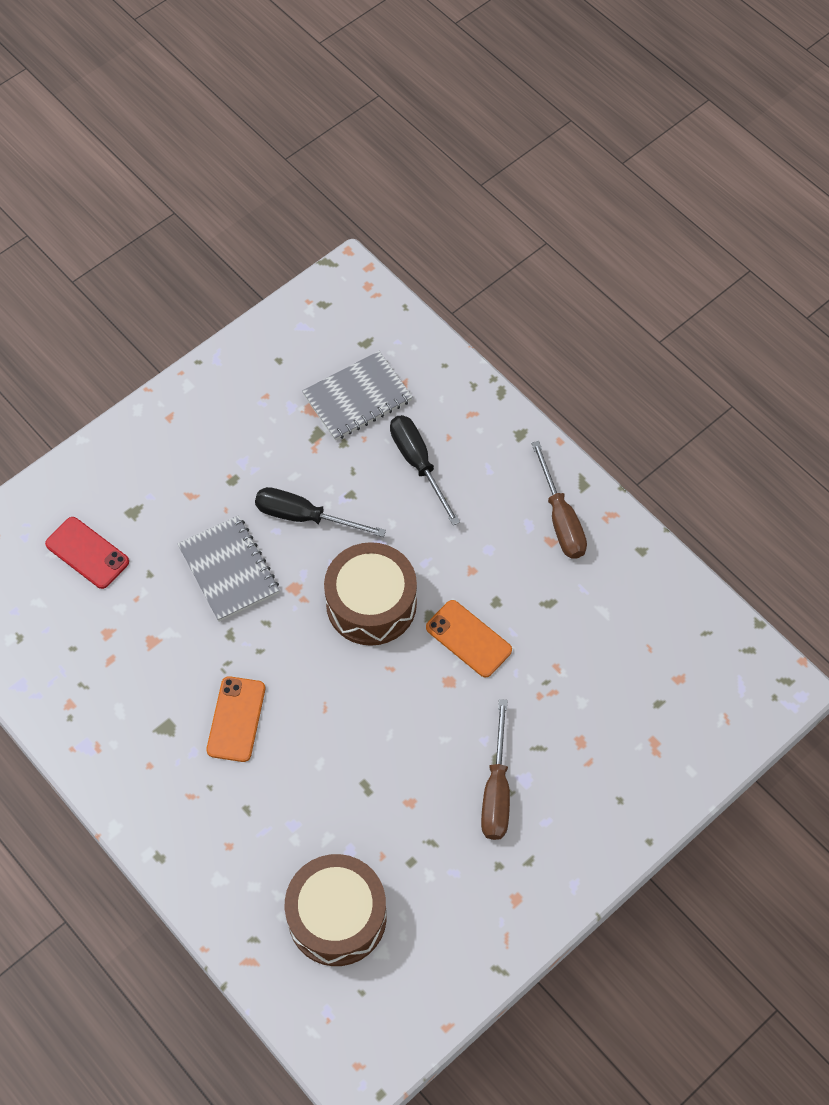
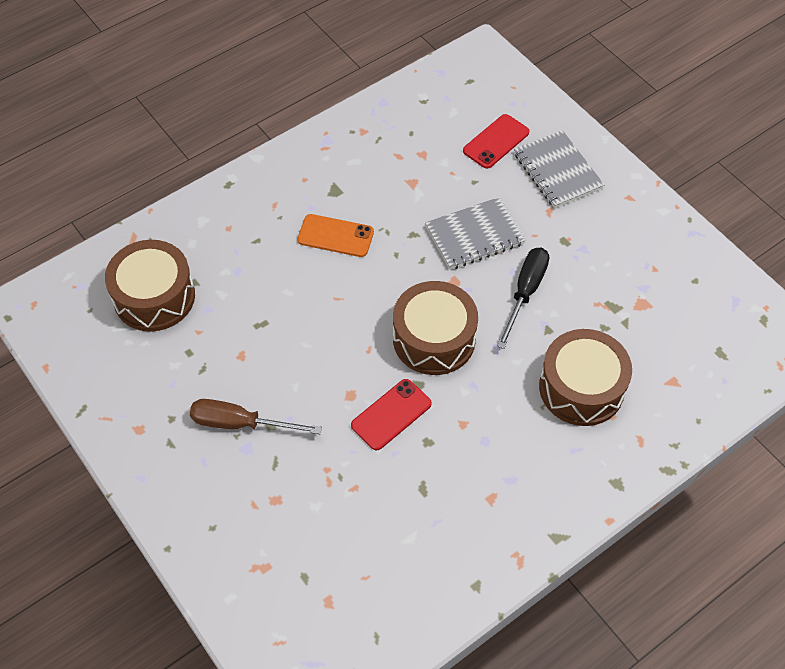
camera: 95 degrees right, 5 degrees down
grey notebook [302,351,413,441] -> grey notebook moved to [514,130,604,208]
black screwdriver [390,415,460,525] -> brown drum [539,329,632,426]
orange phone [426,600,512,677] -> red phone [351,379,432,451]
brown screwdriver [531,441,587,559] -> none

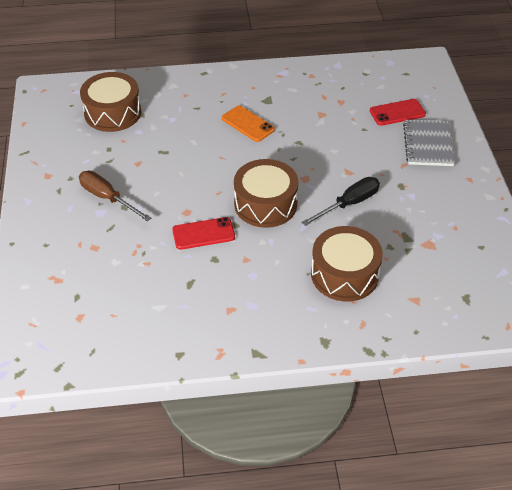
camera: 30 degrees right, 10 degrees down
grey notebook [425,197,526,270] -> none

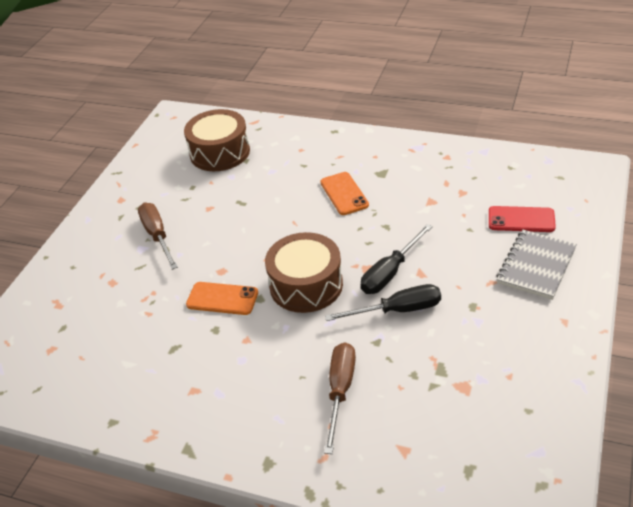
camera: 30 degrees right, 5 degrees down
red phone [172,217,235,250] -> orange phone [186,282,258,315]
brown drum [311,226,383,301] -> brown screwdriver [324,342,356,454]
none -> black screwdriver [361,224,433,294]

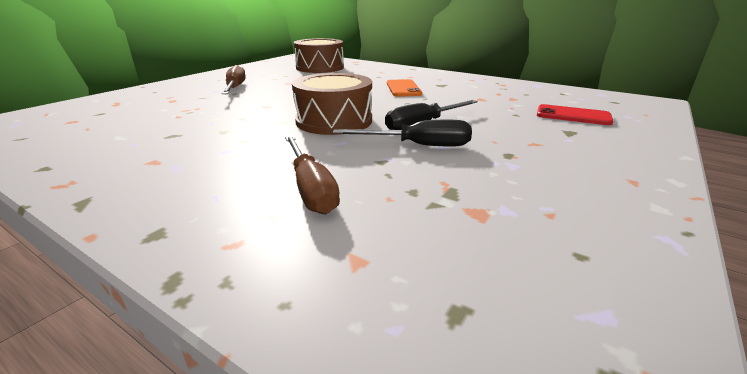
camera: 10 degrees right, 15 degrees down
orange phone [186,282,258,315] -> none
brown screwdriver [324,342,356,454] -> brown screwdriver turned 135 degrees clockwise [285,135,340,214]
grey notebook [497,230,577,300] -> none

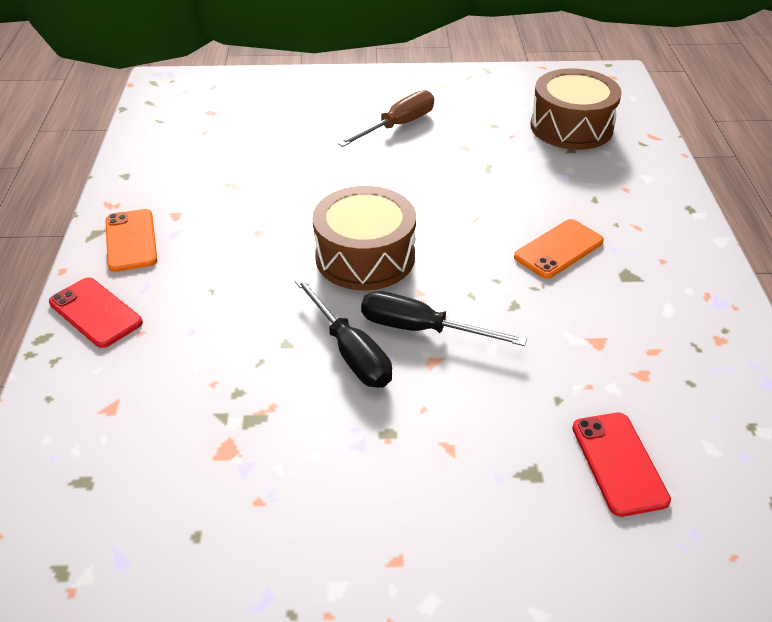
camera: 55 degrees right, 15 degrees up
brown screwdriver [285,135,340,214] -> none
none -> red phone [49,277,143,348]
none -> orange phone [105,209,157,272]

